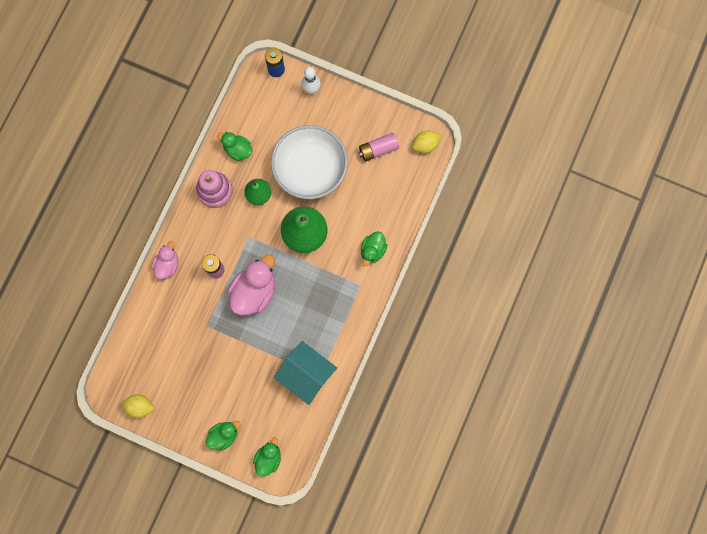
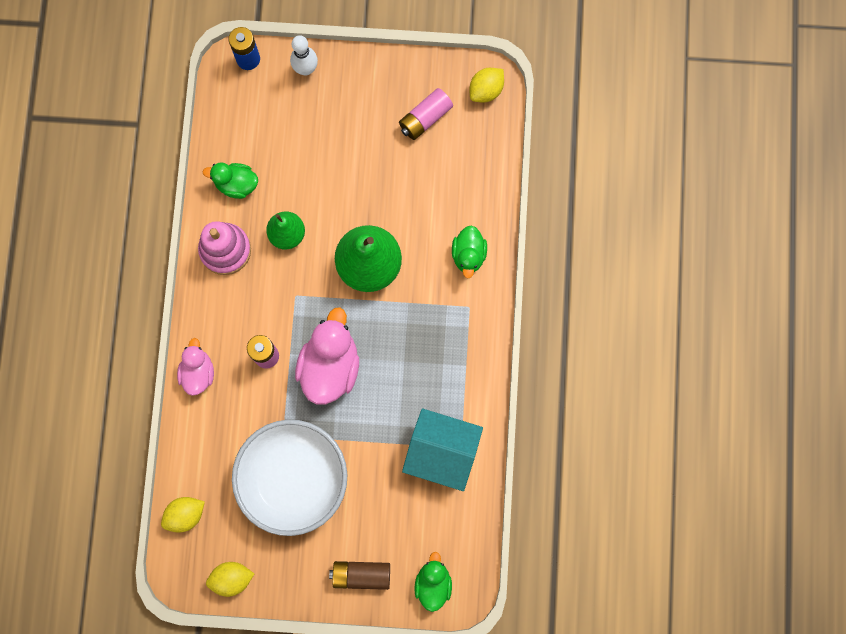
camera: 20 degrees left, 0 degrees up
green duck [206,421,241,451] -> brown battery [329,561,390,590]
white bowl [271,125,348,199] -> white bowl moved to [232,420,347,536]
none -> yellow lemon [161,497,205,533]

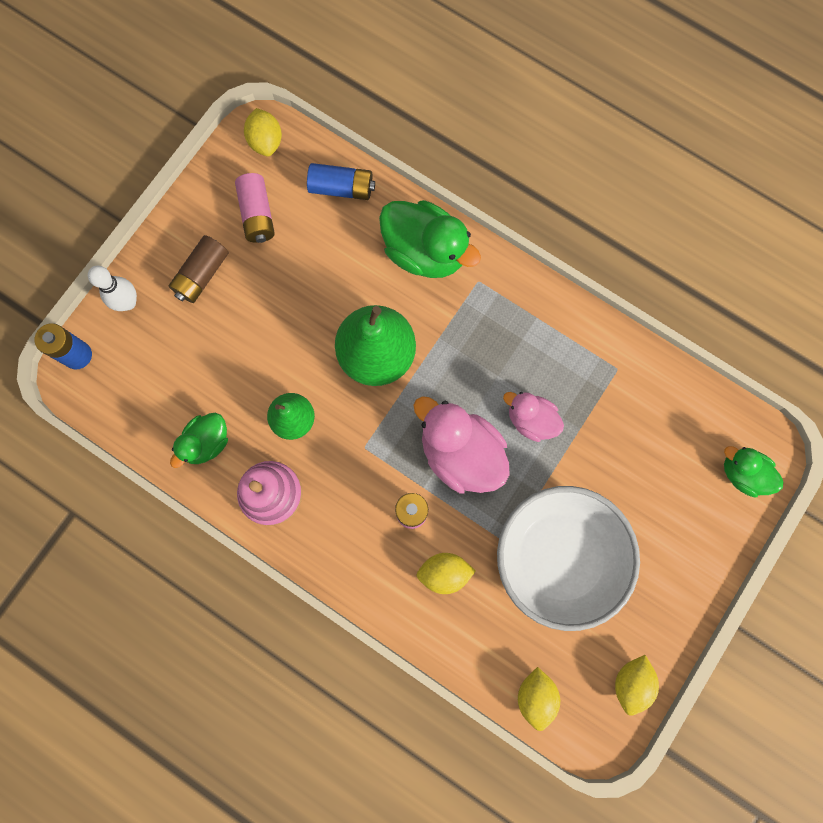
camera: 60 degrees left, 0 degrees up
pink duck [177,338,214,396] -> pink duck moved to [503,392,564,442]
brown battery [329,561,390,590] -> brown battery moved to [169,235,228,303]
turquoise house [402,408,483,491] -> none
green duck [452,225,487,278] -> green duck [379,200,481,278], size x1.70
none -> blue battery [307,163,375,200]
none -> yellow lemon [416,553,476,594]

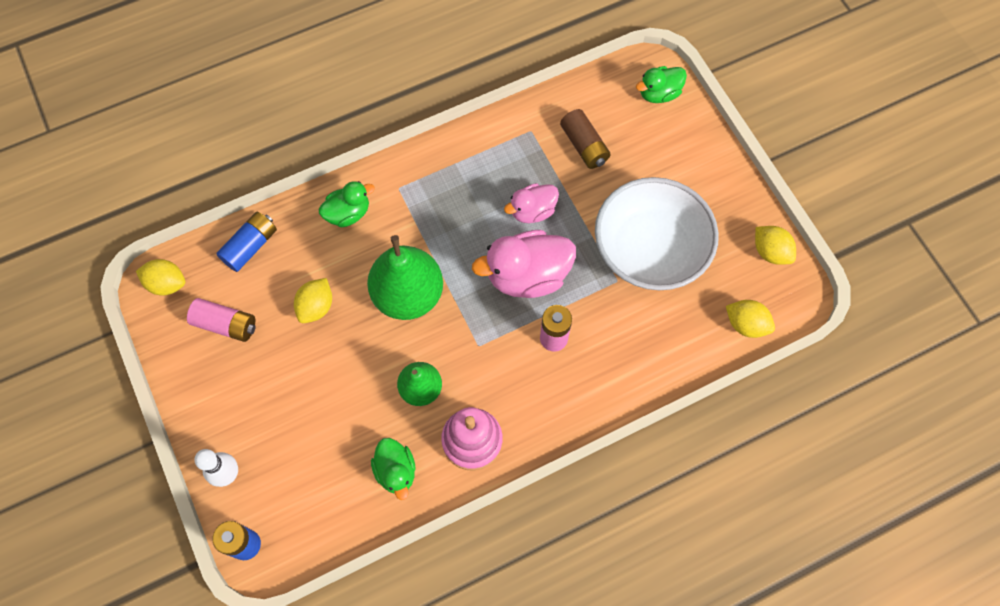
camera: 60 degrees left, 10 degrees down
brown battery [169,235,228,303] -> brown battery moved to [560,109,611,169]
green duck [379,200,481,278] -> green duck [319,181,375,228], size x0.59
yellow lemon [416,553,476,594] -> yellow lemon moved to [294,278,332,323]

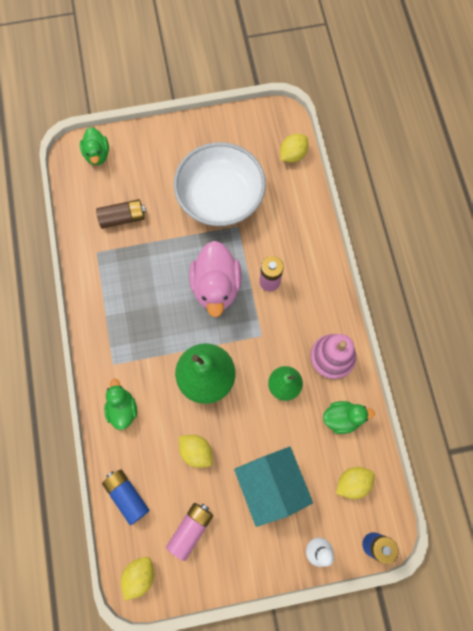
camera: 75 degrees left, 5 degrees up
pink duck [504,183,559,223] -> none
yellow lemon [755,226,796,265] -> yellow lemon moved to [336,467,375,499]
none -> turquoise house [234,447,313,527]

